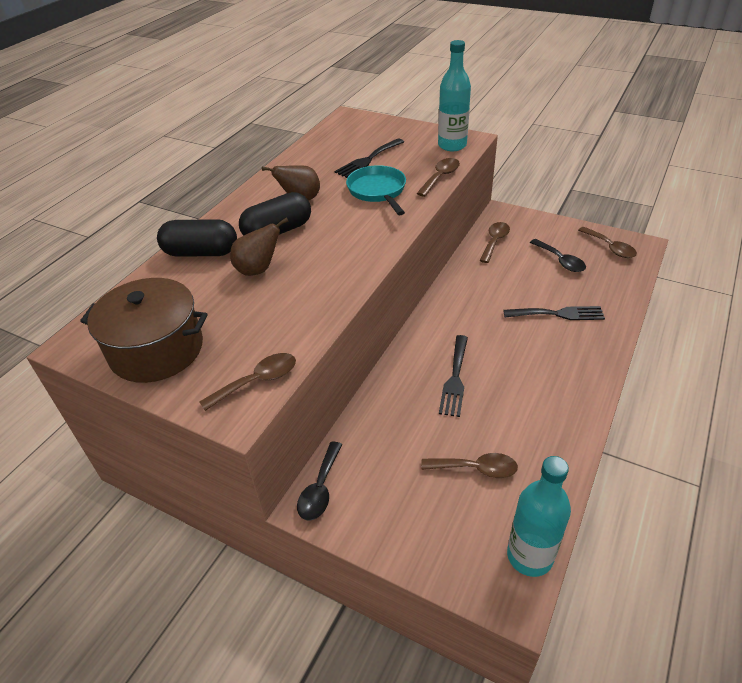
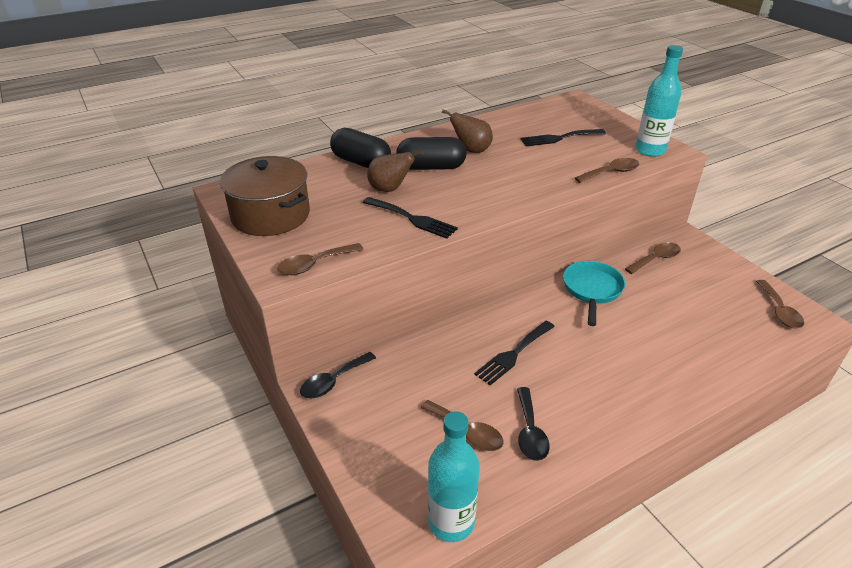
camera: 30 degrees right, 5 degrees down
brown spoon [200,353,296,411] -> brown spoon turned 150 degrees clockwise [277,243,364,275]
turquoise pan [346,165,406,215] -> turquoise pan moved to [563,261,626,326]
black fork [503,306,605,320] -> black fork moved to [363,197,458,239]
black spoon [530,239,586,272] -> black spoon moved to [517,387,550,461]

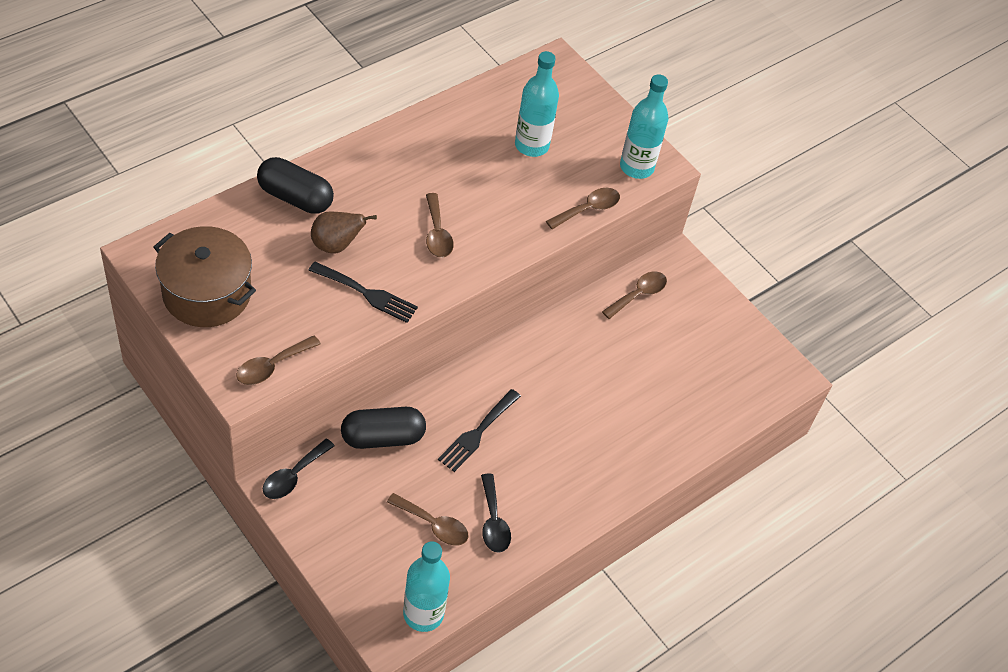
camera: 15 degrees left, 15 degrees up
black capsule [396,137,467,170] -> black capsule moved to [341,407,426,449]
brown pear [442,109,493,153] -> none
black fork [520,129,606,147] -> turquoise bottle [515,51,559,157]
turquoise pan [563,261,626,326] -> none
brown spoon [756,280,804,329] -> brown spoon moved to [426,193,454,258]

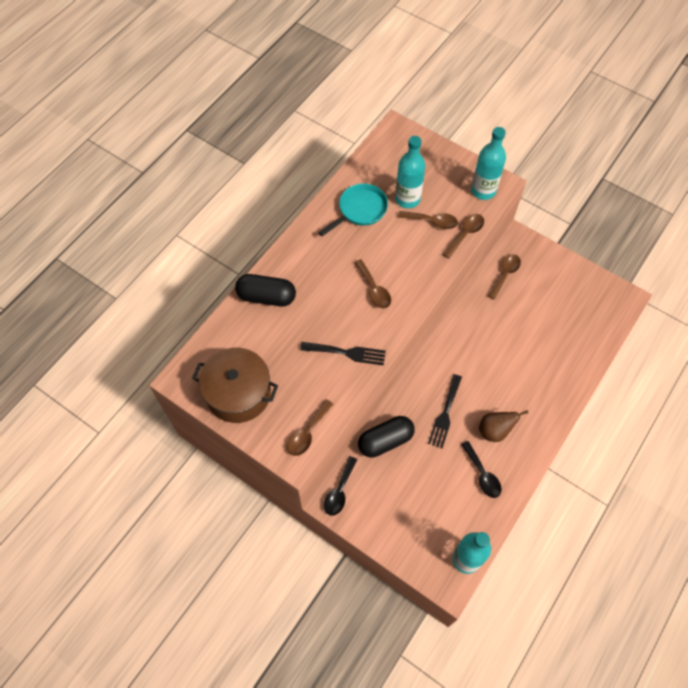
camera: 10 degrees left, 10 degrees up
brown pear [311,211,377,253] -> brown pear moved to [479,410,528,442]
brown spoon [387,493,469,545] -> brown spoon moved to [398,211,458,229]
none -> turquoise pan [318,184,388,236]

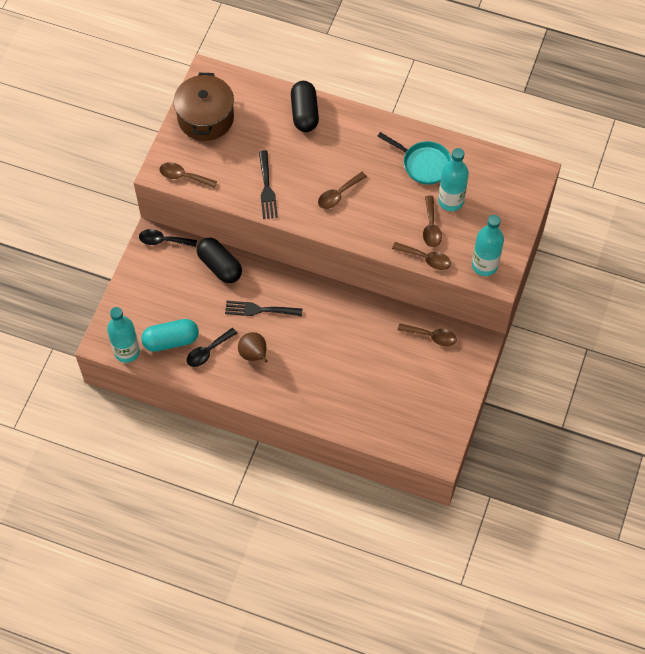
camera: 75 degrees right, 0 degrees up
none -> turquoise capsule [141,319,199,352]

